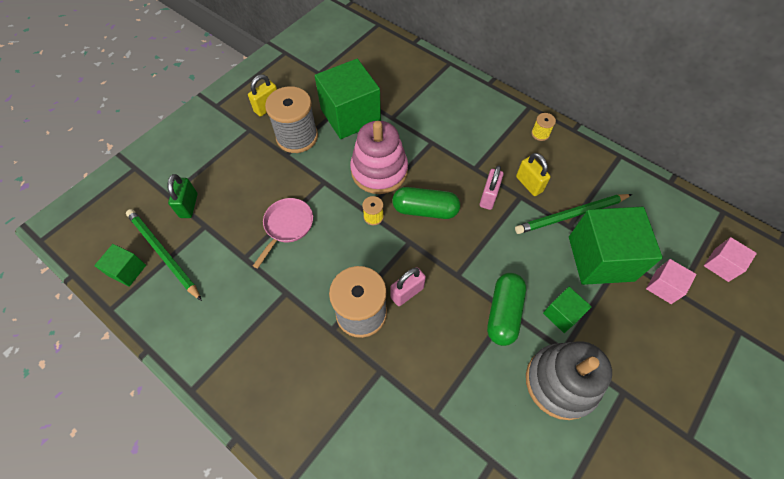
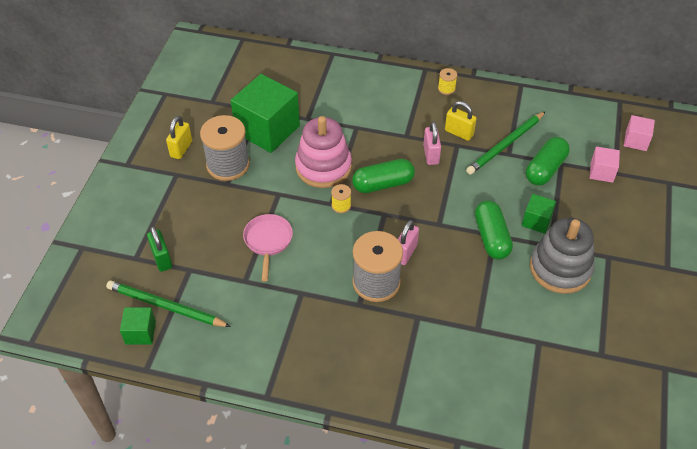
camera: 25 degrees left, 10 degrees down
green cube [569,207,663,285] -> green capsule [526,137,570,186]

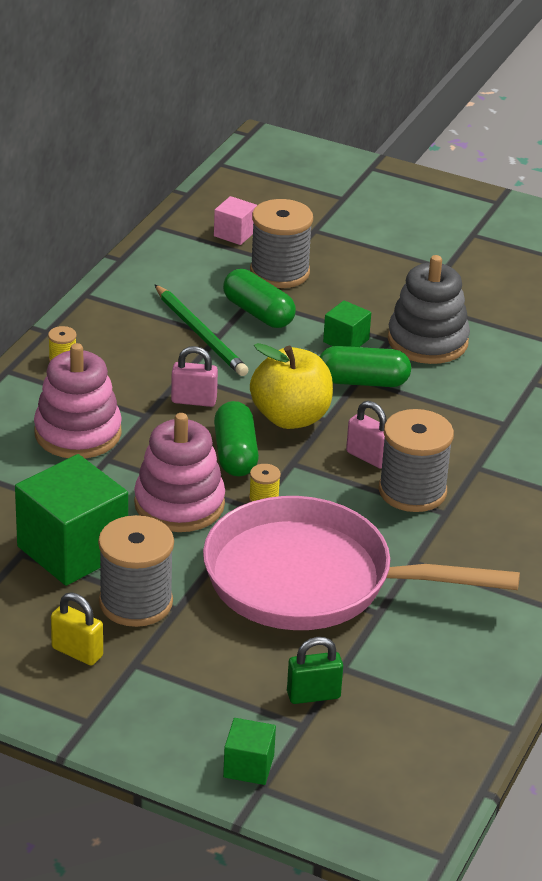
camera: 80 degrees left, 15 degrees down
green pencil [106,280,231,327] -> none
green cube [120,307,156,345] -> green cube moved to [223,718,276,785]
pink pan [243,214,293,281] -> pink pan [203,496,520,630], size x2.41
yellow padlock [445,101,476,141] -> none
pink cube [590,147,620,183] -> grey spool [250,199,313,288]
none -> pink stacking toy [34,343,122,459]
none -> yellow apple [250,343,333,429]

